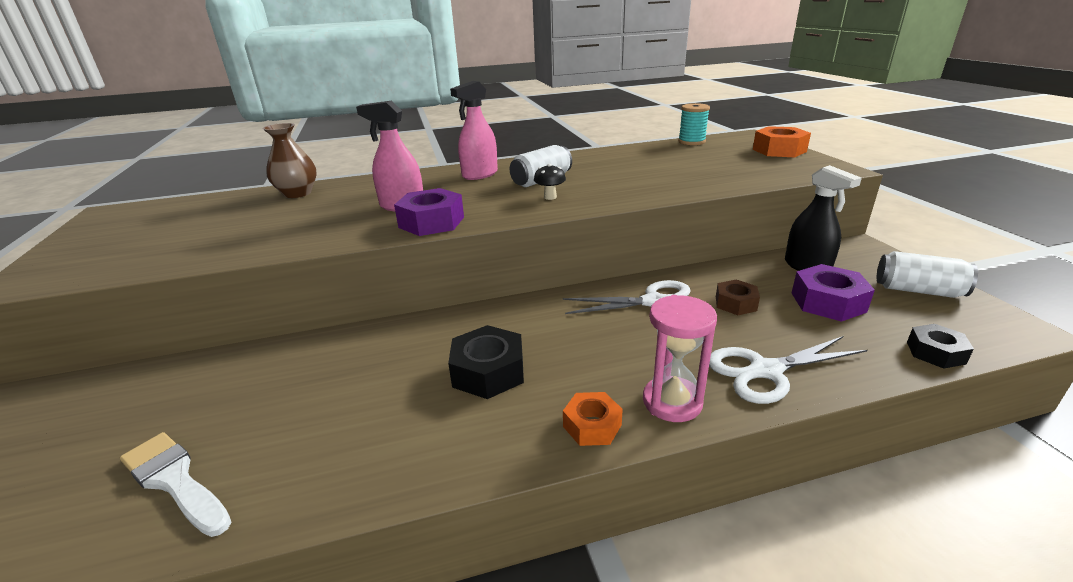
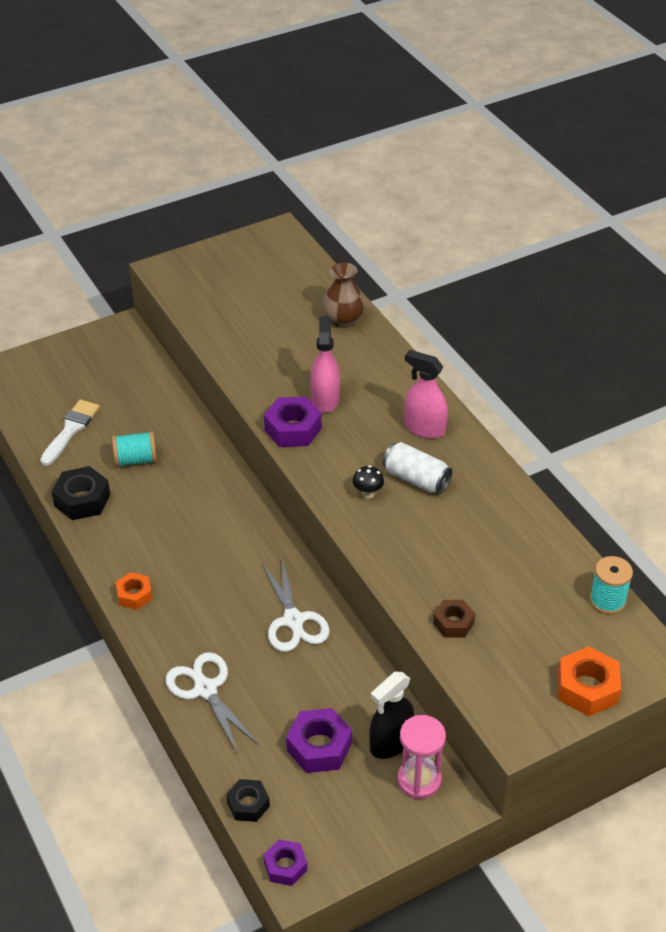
camera: 75 degrees right, 15 degrees up
black nut [448,325,524,399] -> black nut moved to [52,466,110,520]
pink hourglass [643,295,717,422] -> pink hourglass moved to [397,715,446,799]
brown nut [716,280,760,315] -> brown nut moved to [433,600,475,638]
white can [877,251,978,298] -> none
none -> turquoise spool [112,431,157,467]
none -> purple nut [264,839,307,886]

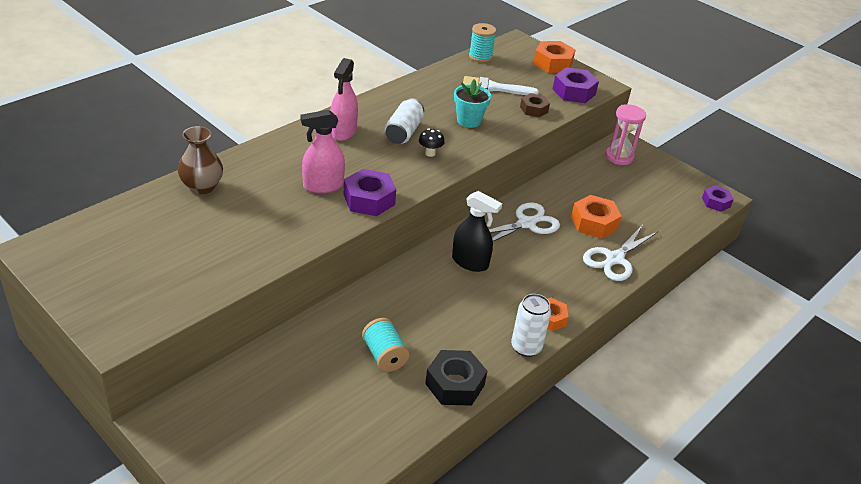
camera: 110 degrees left, 5 degrees down
white brush [40,399,100,466] -> white brush moved to [463,76,539,95]
black nut [226,779,270,822] -> none
purple nut [286,708,352,773] -> purple nut moved to [553,67,599,103]
black spray bottle [370,672,414,759] -> black spray bottle moved to [452,191,502,272]
none -> turquoise flower pot [454,79,491,128]
none -> white can [511,294,551,357]
none -> orange nut [571,195,622,239]

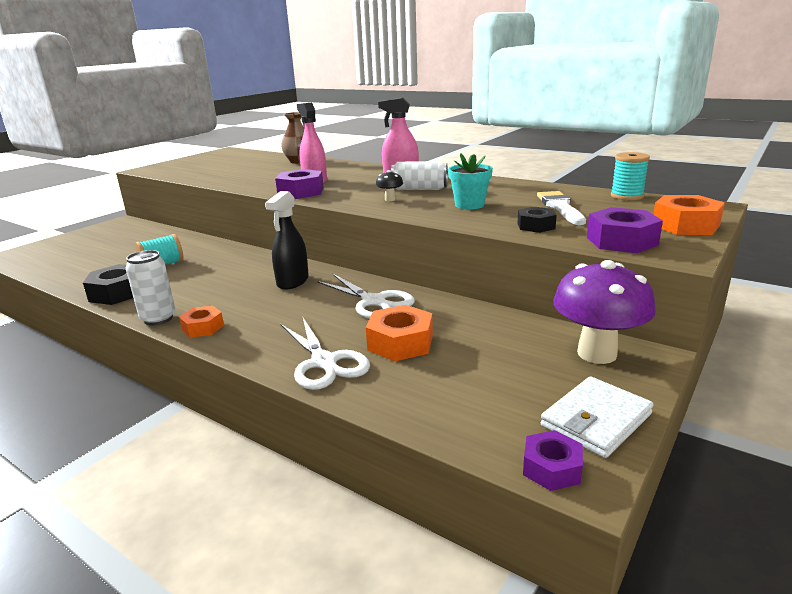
camera: 85 degrees right, 15 degrees down
brown nut [520,93,550,117] -> black nut [517,207,557,233]
white scissors [583,225,658,281] -> white scissors turned 150 degrees counterclockwise [280,316,370,390]
pink hourglass [605,104,646,165] -> purple mushroom [553,260,656,364]
none -> white wallet [541,376,654,458]

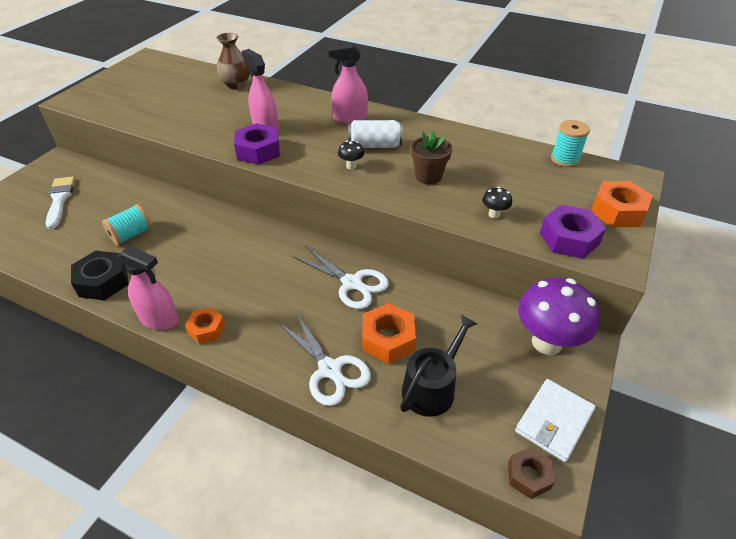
camera: 10 degrees left, 20 degrees up
white can [126,250,176,325] -> pink spray bottle [118,245,179,330]
black spray bottle [265,191,309,290] -> none
turquoise flower pot [448,153,493,209] -> brown flower pot [411,130,452,185]
black nut [517,207,557,233] -> black mushroom [482,187,512,218]
purple nut [523,430,583,491] -> brown nut [508,447,555,499]
white brush [537,191,586,225] -> white brush moved to [46,176,75,229]
none -> black watering can [400,315,477,417]

